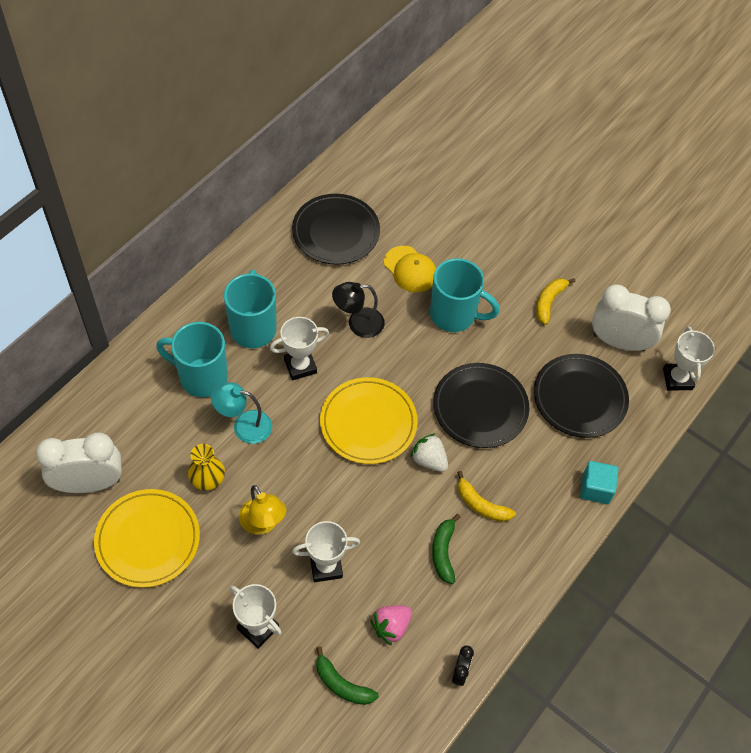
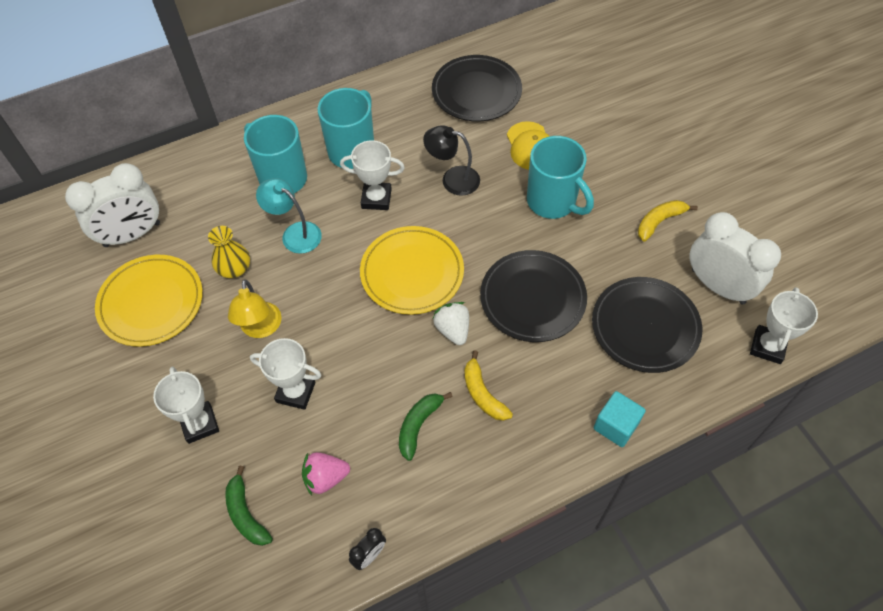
camera: 30 degrees right, 0 degrees up
white clock [36,432,122,493] -> white clock turned 135 degrees clockwise [65,163,160,247]

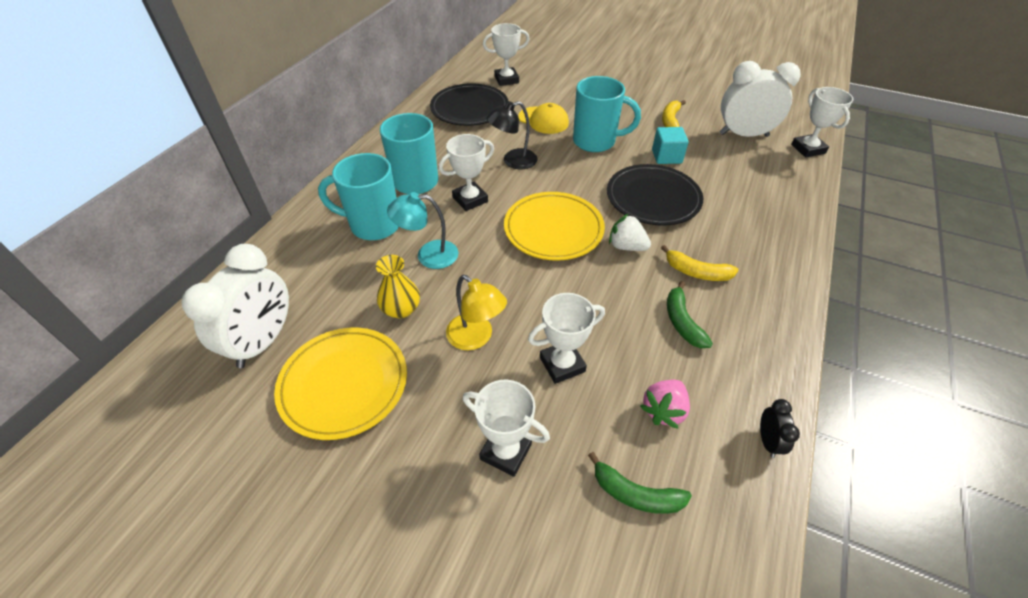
camera: 40 degrees left, 10 degrees down
black plate [592,277,702,373] -> none
turquoise cube [593,391,646,447] -> turquoise cube moved to [652,127,689,164]
none -> white trophy [483,23,530,86]

